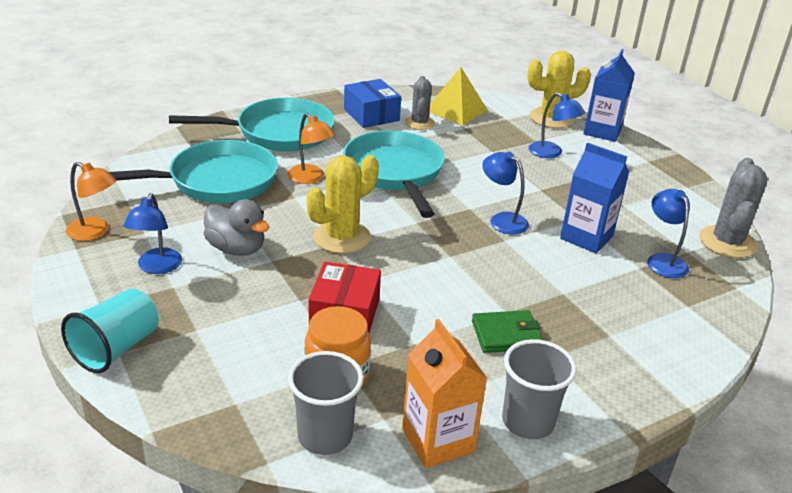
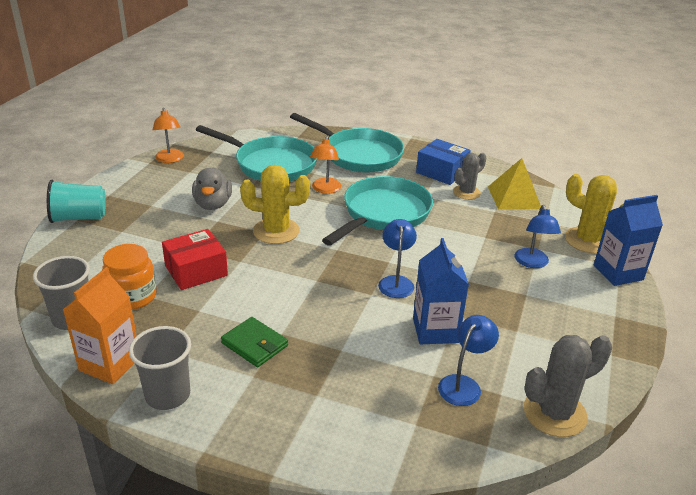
camera: 50 degrees right, 0 degrees up
blue lamp [124,193,182,274] -> none
blue box [344,79,401,128] -> blue box turned 75 degrees counterclockwise [416,139,471,185]

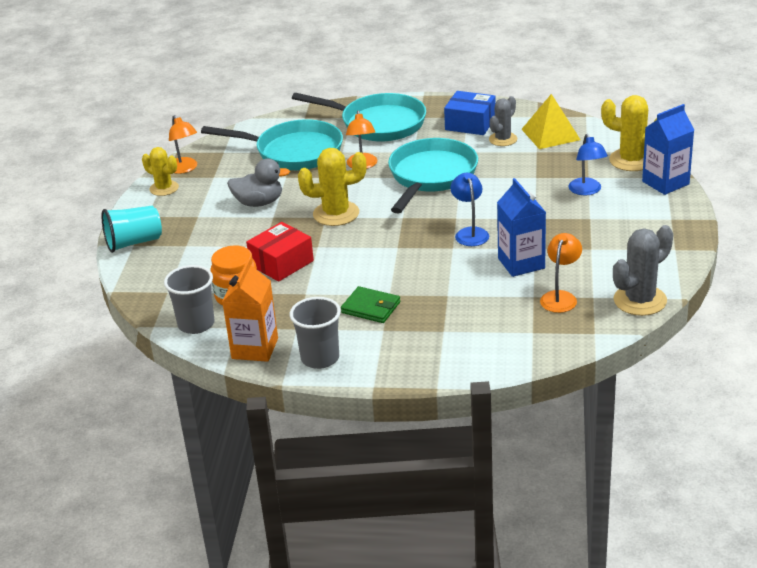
camera: 10 degrees left, 0 degrees up
grey duck [192,167,232,210] -> grey duck turned 75 degrees counterclockwise [227,159,290,207]
blue lamp [438,315,499,406] -> orange lamp [540,233,582,313]
none -> yellow cactus [142,147,179,196]

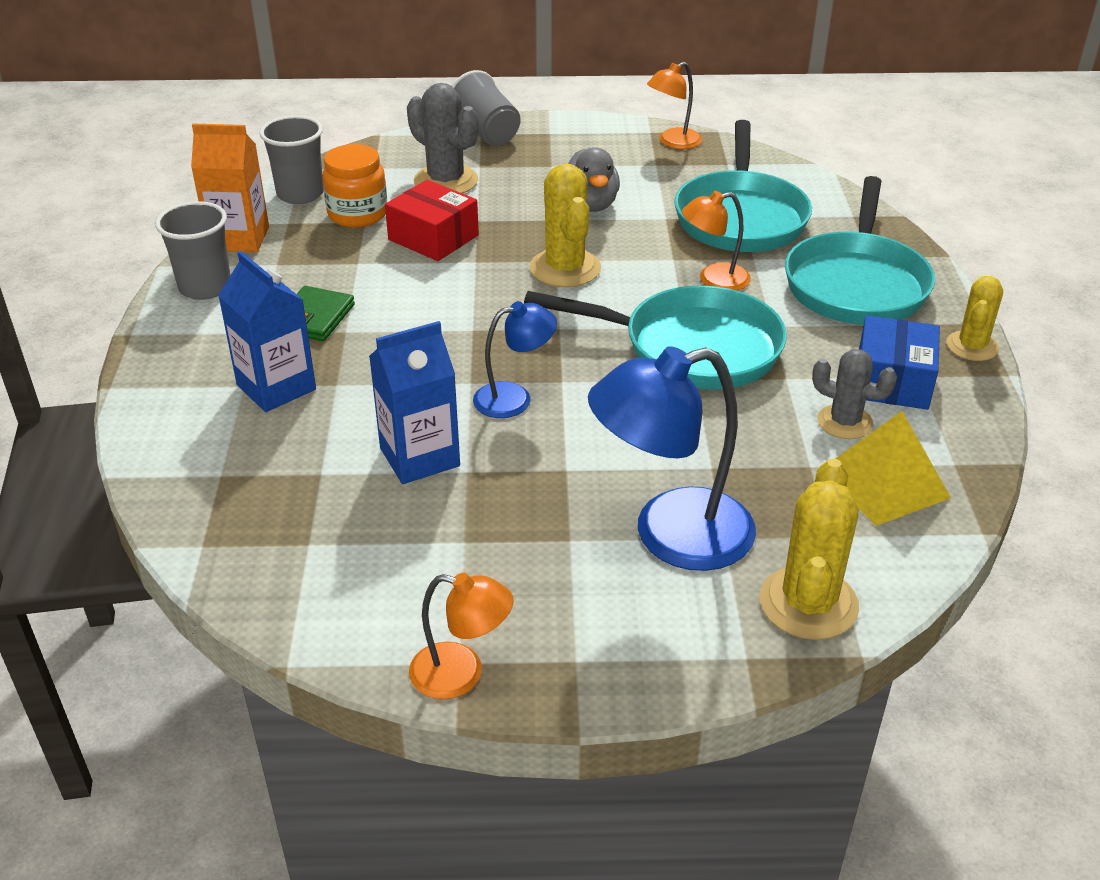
camera: 80 degrees right, 5 degrees up
turquoise cup [101,206,162,253] -> grey cup [452,70,521,146]
yellow cactus [142,147,179,196] -> yellow cactus moved to [946,276,1003,361]
orange lamp [540,233,582,313] -> orange lamp moved to [409,573,514,699]
blue lamp [568,134,608,195] -> blue lamp [588,346,756,571], size x1.82
grey cactus [613,225,673,316] -> grey cactus moved to [407,83,479,194]
blue carton [642,104,694,195] -> blue carton moved to [218,251,316,412]

